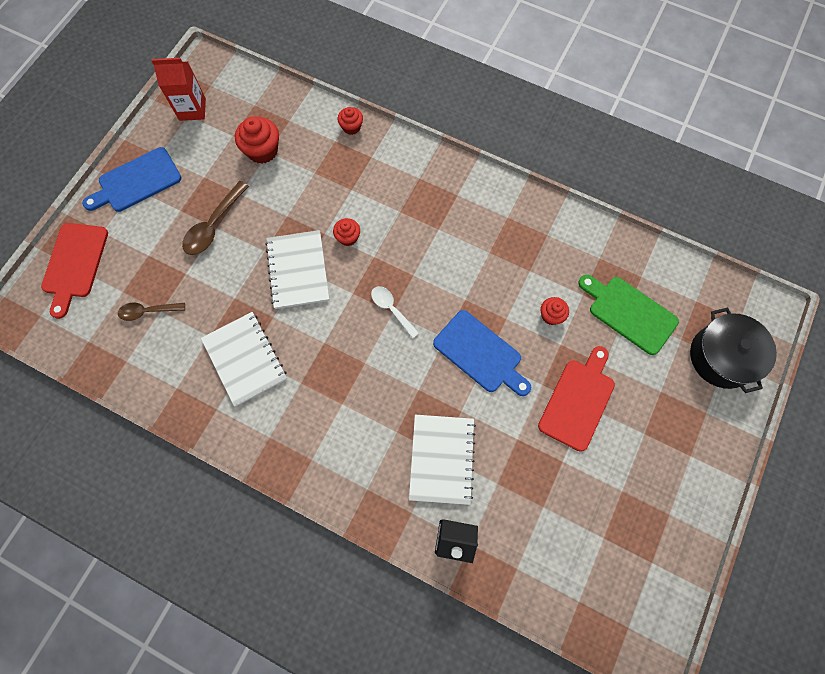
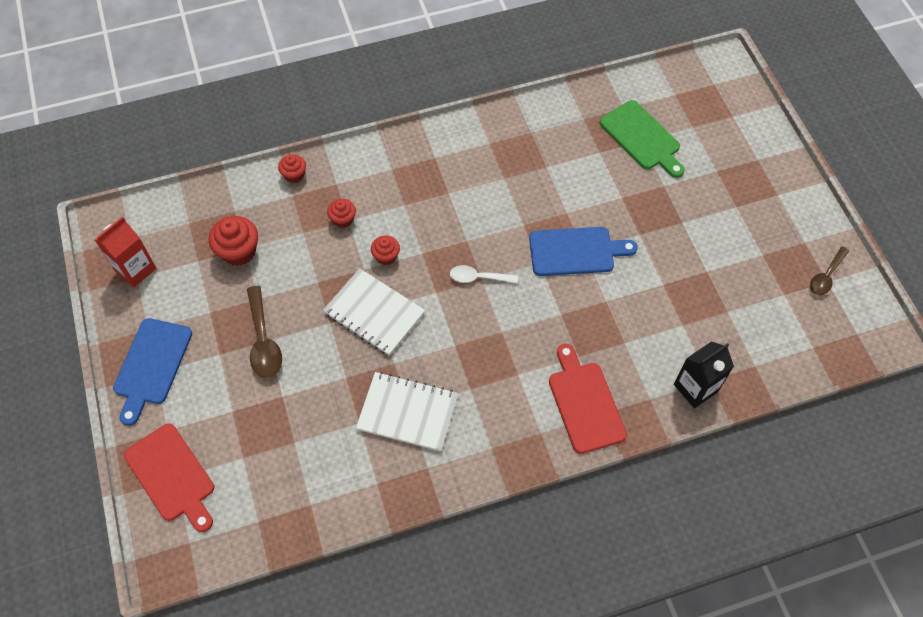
camera: 45 degrees left, 10 degrees down
brown spoon [118,303,185,321] -> brown spoon moved to [810,246,849,295]
white notebook [409,415,476,505] -> none
red cutting board [538,346,615,452] -> red cutting board moved to [549,344,627,454]
red cupcake [541,297,569,325] -> red cupcake moved to [327,199,356,228]
green cutting board [578,275,679,355] -> green cutting board turned 120 degrees counterclockwise [600,100,685,178]
black pot [690,308,777,393] -> none

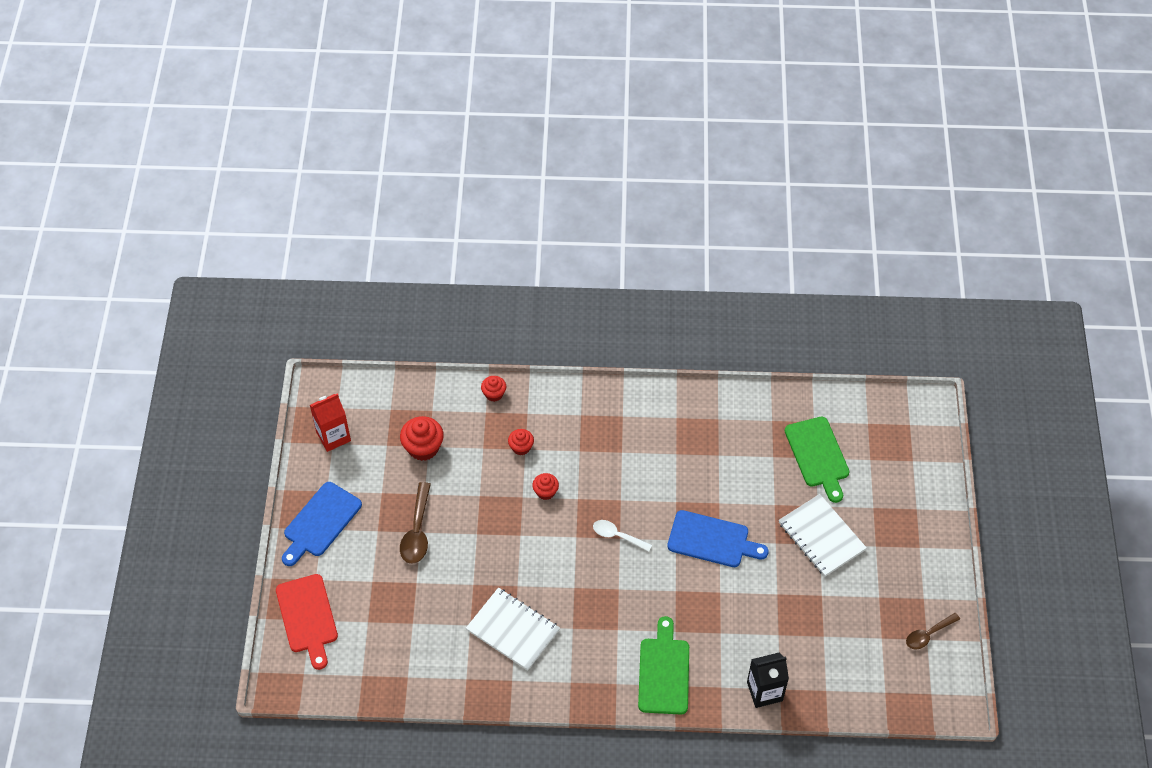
camera: 20 degrees right, 5 degrees down
white notebook [323,268,425,356] -> white notebook moved to [779,494,867,577]
red cutting board [549,344,627,454] -> green cutting board [638,616,689,715]

